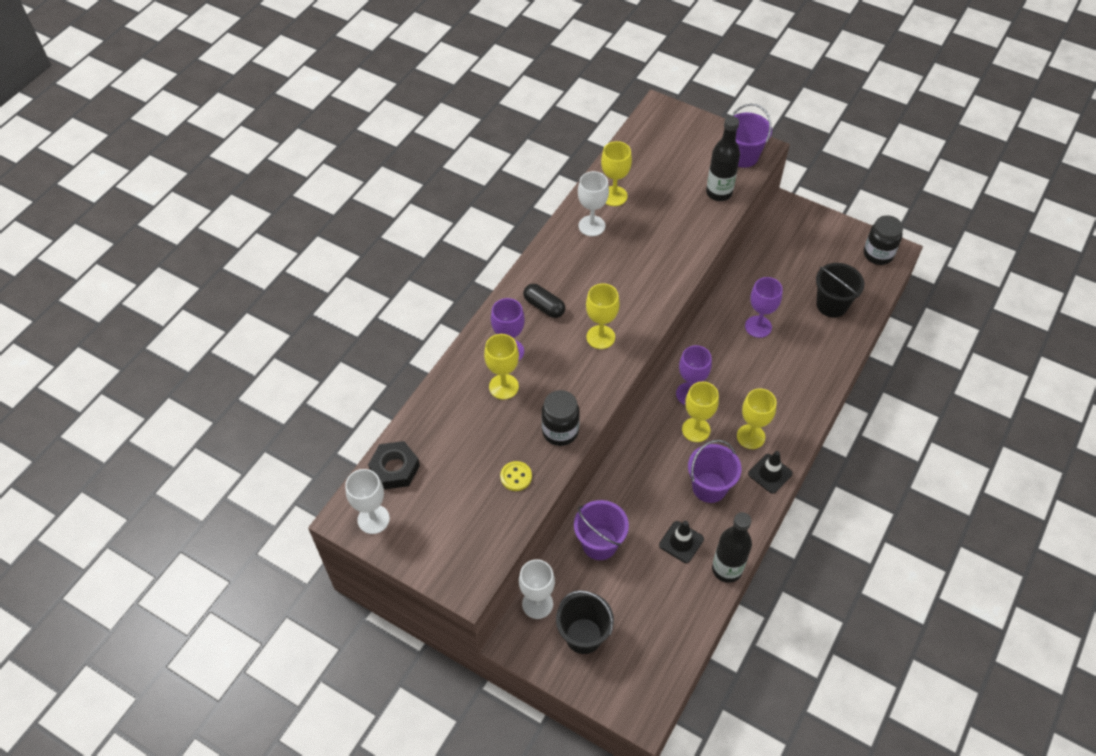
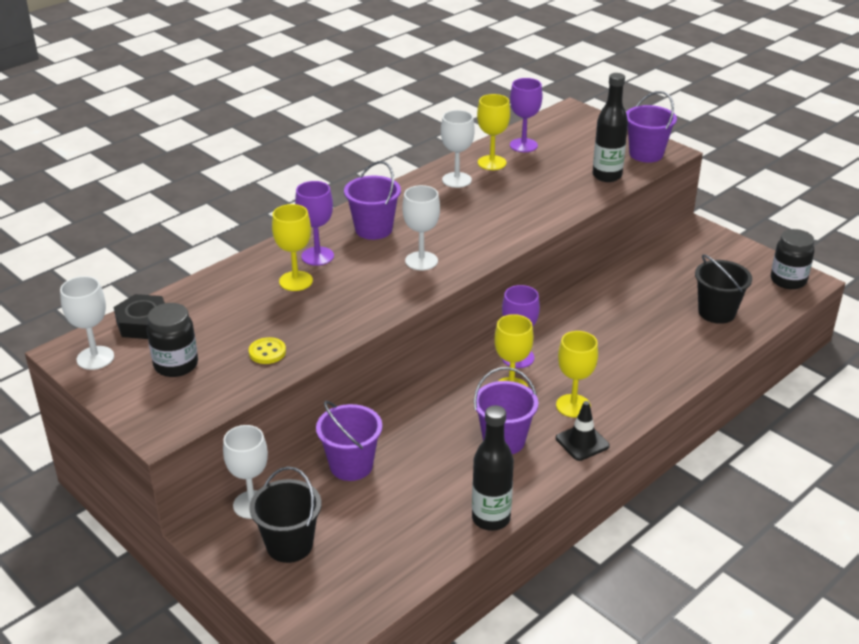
camera: 15 degrees right, 20 degrees down
black capsule [523,284,565,318] -> purple bucket [344,161,401,240]
black jar [541,390,580,446] -> black jar moved to [147,303,198,377]
yellow goblet [586,283,620,349] -> white goblet [403,185,440,270]
black traffic cone [659,521,704,563] -> none
purple goblet [745,277,783,338] -> purple goblet moved to [510,78,543,152]

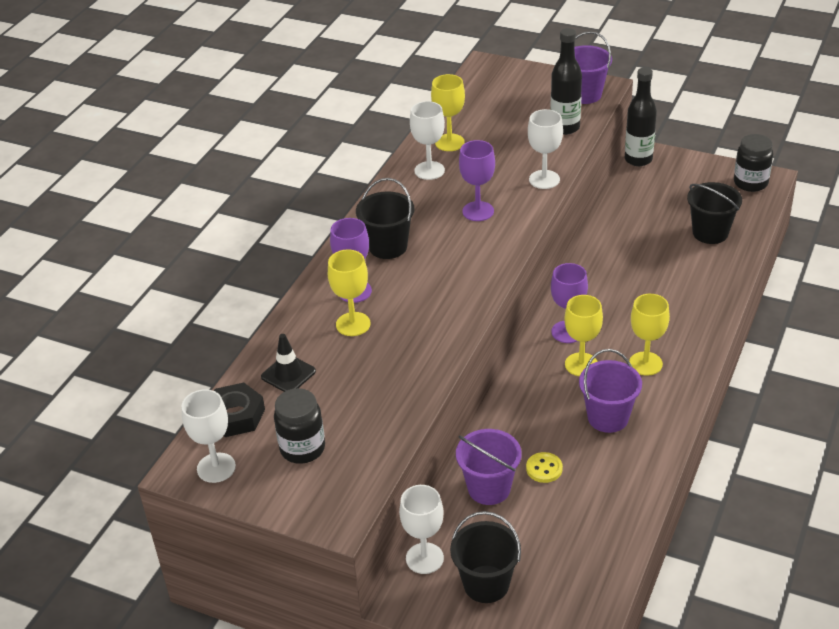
camera: 20 degrees left, 5 degrees up
yellow button [249,337,286,364] -> yellow button moved to [526,452,563,483]
purple bucket [344,161,401,240] -> black bucket [356,178,414,259]
white goblet [403,185,440,270] -> white goblet moved to [528,109,563,189]
black bottle [472,405,514,531] -> black bottle moved to [625,67,657,166]
purple goblet [510,78,543,152] -> purple goblet moved to [459,140,495,221]
black traffic cone [556,401,610,461] -> black traffic cone moved to [261,334,316,392]

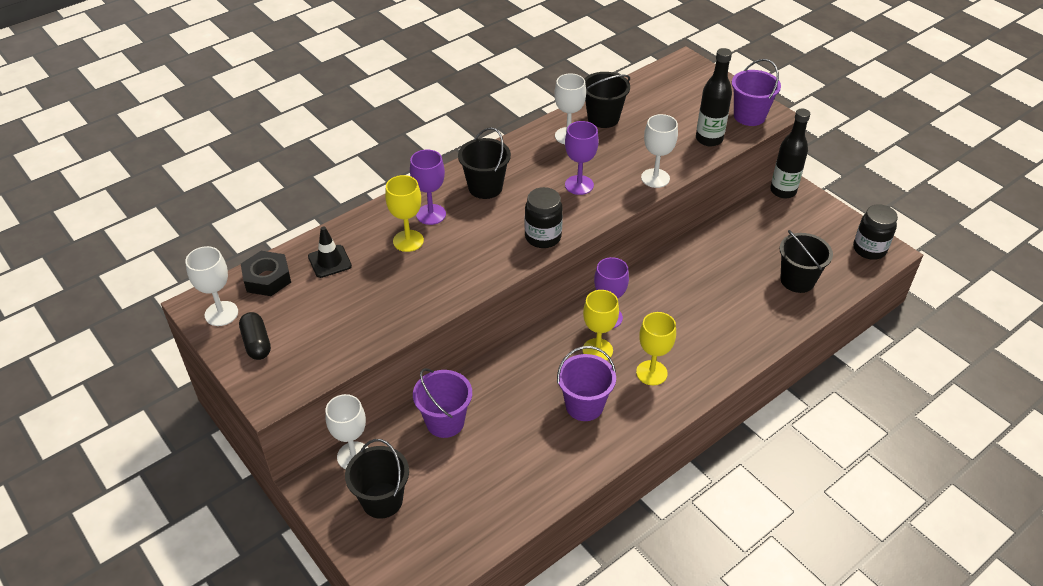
camera: 25 degrees right, 5 degrees up
black jar [274,388,325,464] -> black jar moved to [525,187,563,248]
yellow goblet [431,74,465,151] -> black bucket [584,72,630,128]
yellow button [526,452,563,483] -> none
none -> black capsule [239,312,271,360]

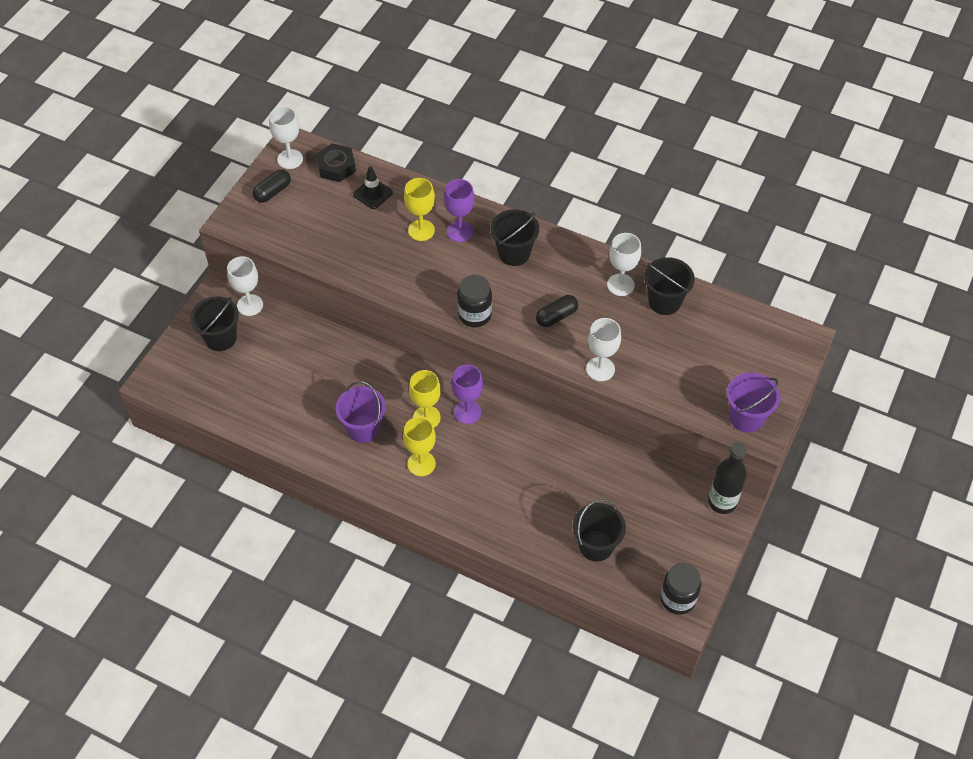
camera: 65 degrees right, 10 degrees up
purple bucket [413,368,472,438] -> none
purple goblet [565,121,599,195] -> black capsule [536,295,578,327]
black bottle [696,48,732,147] -> none

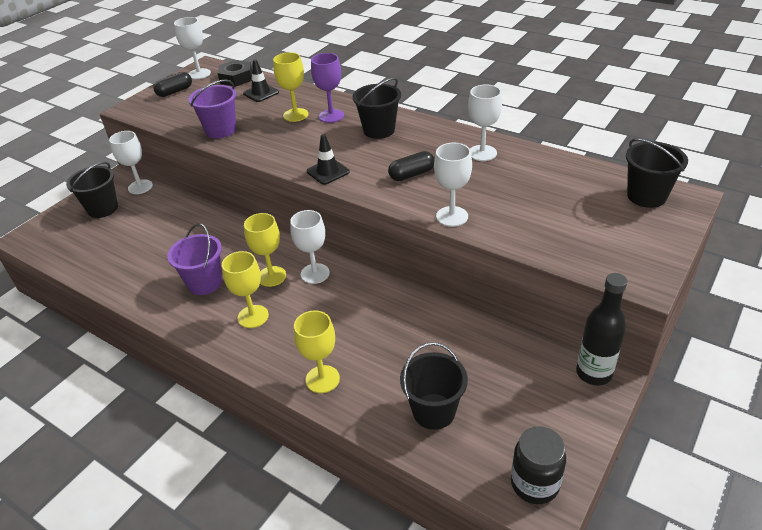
camera: 10 degrees right, 15 degrees down
purple goblet [451,365,483,424] -> white goblet [290,210,330,284]
black jar [457,275,492,327] -> black traffic cone [307,134,350,185]
black bucket [644,257,695,315] -> black bucket moved to [626,138,688,208]
purple bucket [727,372,781,433] -> purple bucket moved to [188,79,236,138]
none -> yellow goblet [294,310,340,393]

